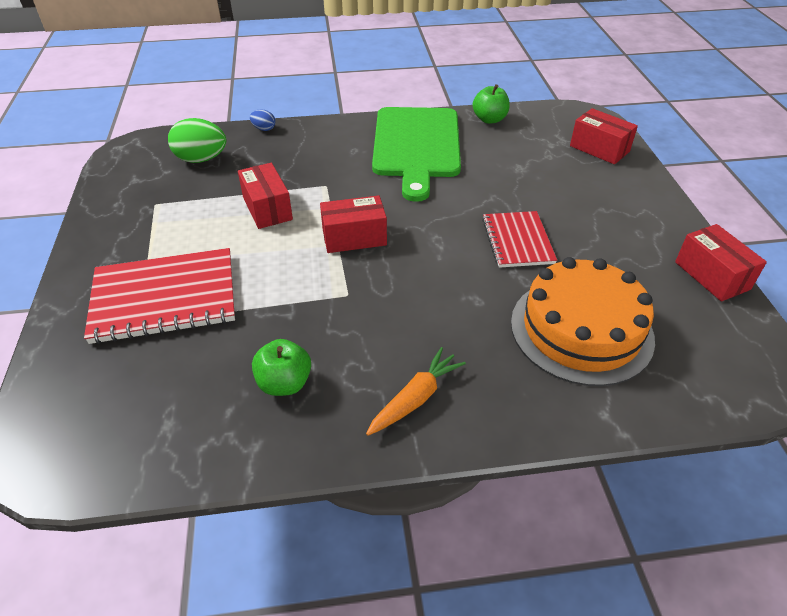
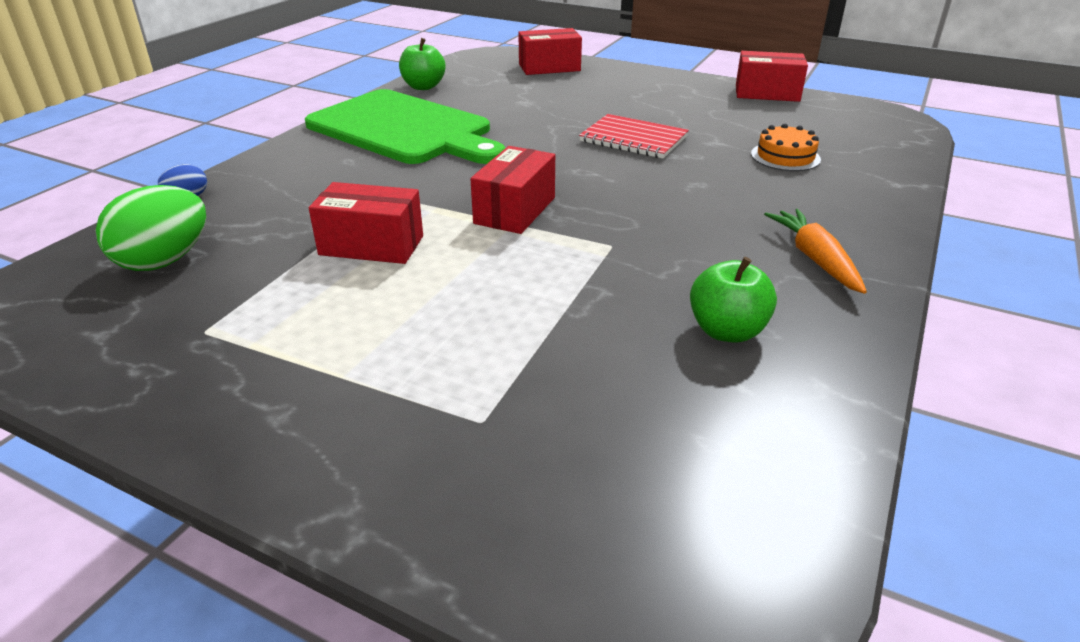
camera: 55 degrees left, 10 degrees down
red notebook [84,248,235,344] -> none
orange cake [511,257,655,386] -> orange cake [751,124,821,171], size x0.45

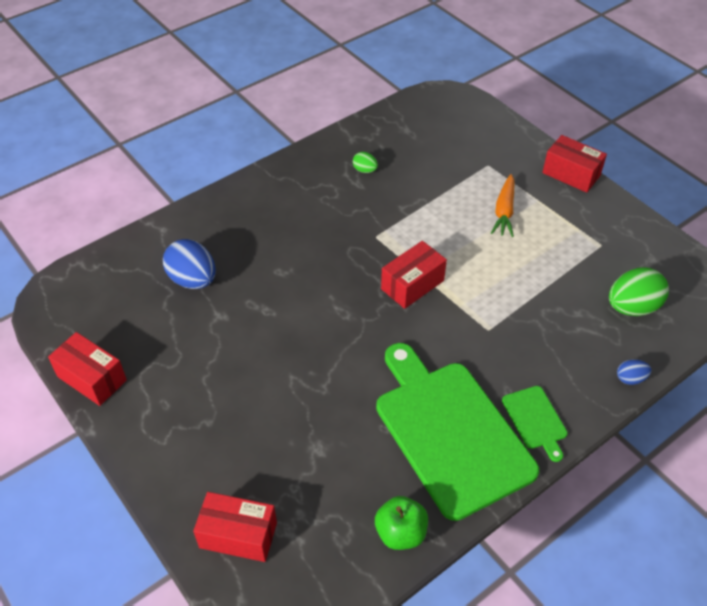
camera: 155 degrees left, 15 degrees up
red box [309,182,423,264] -> red box moved to [542,135,607,193]
red notebook [579,114,689,159] -> none
green apple [690,257,777,343] -> green egg [353,152,378,173]
orange cake [751,124,821,171] -> blue egg [163,239,216,289]
orange carrot [764,209,867,294] -> orange carrot moved to [491,174,515,237]
none -> green cutting board [502,386,568,462]

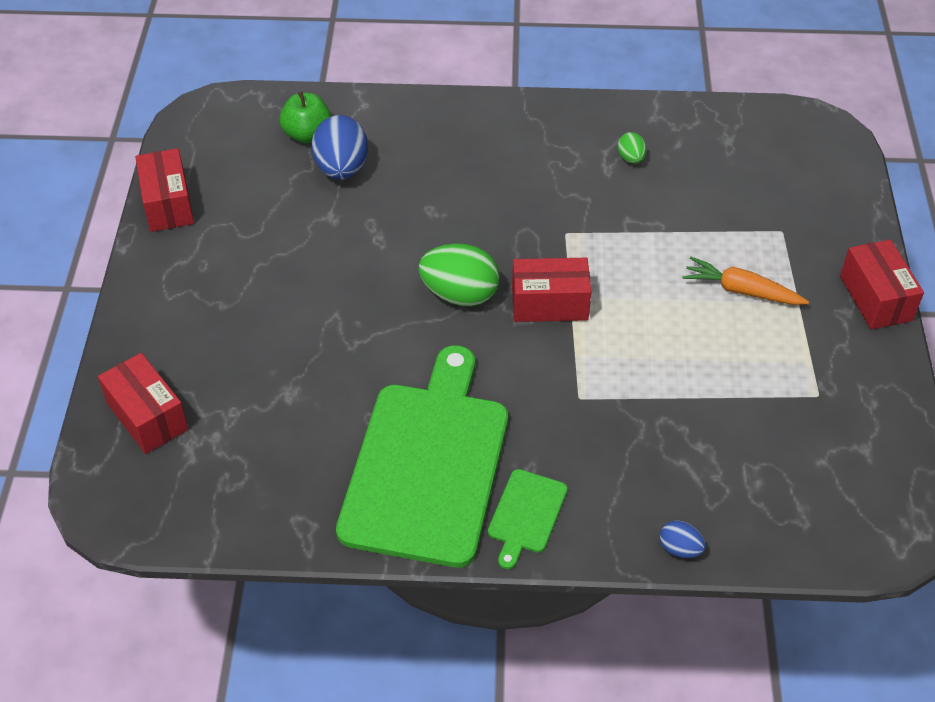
camera: 40 degrees right, 0 degrees up
green apple [375,496,428,550] -> green apple moved to [279,91,331,143]
orange carrot [491,174,515,237] -> orange carrot turned 60 degrees clockwise [683,257,809,305]
green egg [609,267,669,316] -> green egg moved to [419,244,500,306]

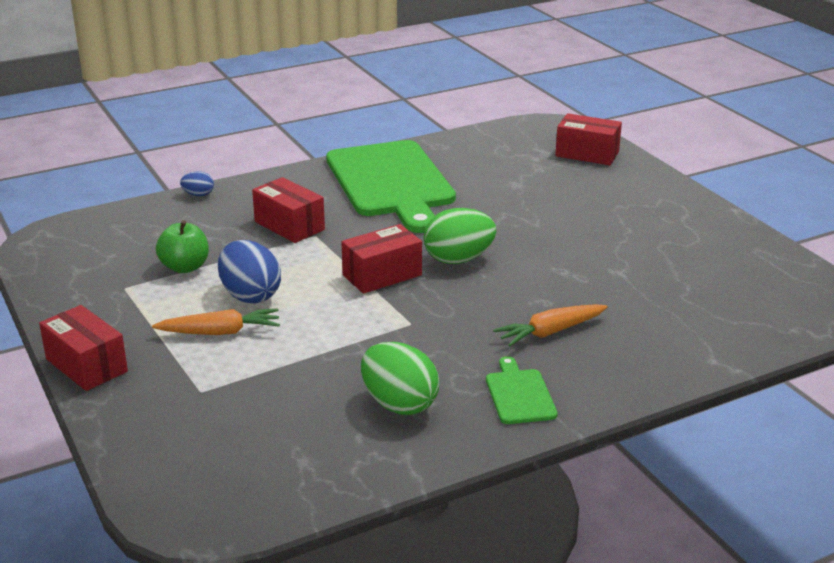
camera: 150 degrees right, 20 degrees down
red box [135,148,194,232] -> red box moved to [252,177,325,243]
green apple [279,91,331,143] -> green apple moved to [156,220,209,273]
blue egg [312,115,368,180] -> blue egg moved to [218,240,281,304]
green cutting board [488,469,568,569] -> green cutting board moved to [486,356,558,424]
green egg [617,132,647,164] -> green egg [361,342,439,415], size x2.00
none -> orange carrot [493,304,607,347]

